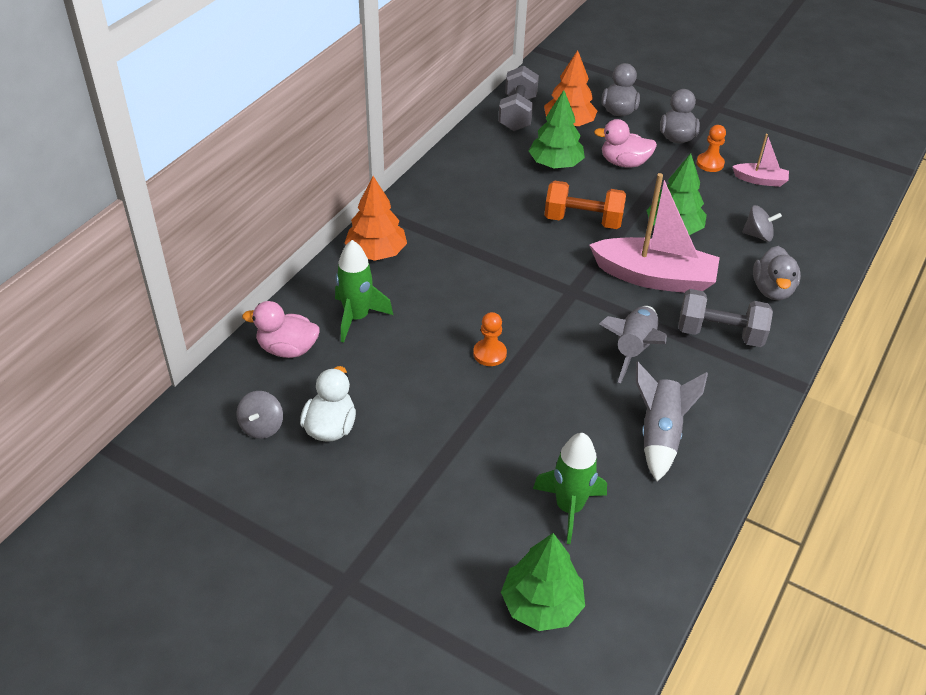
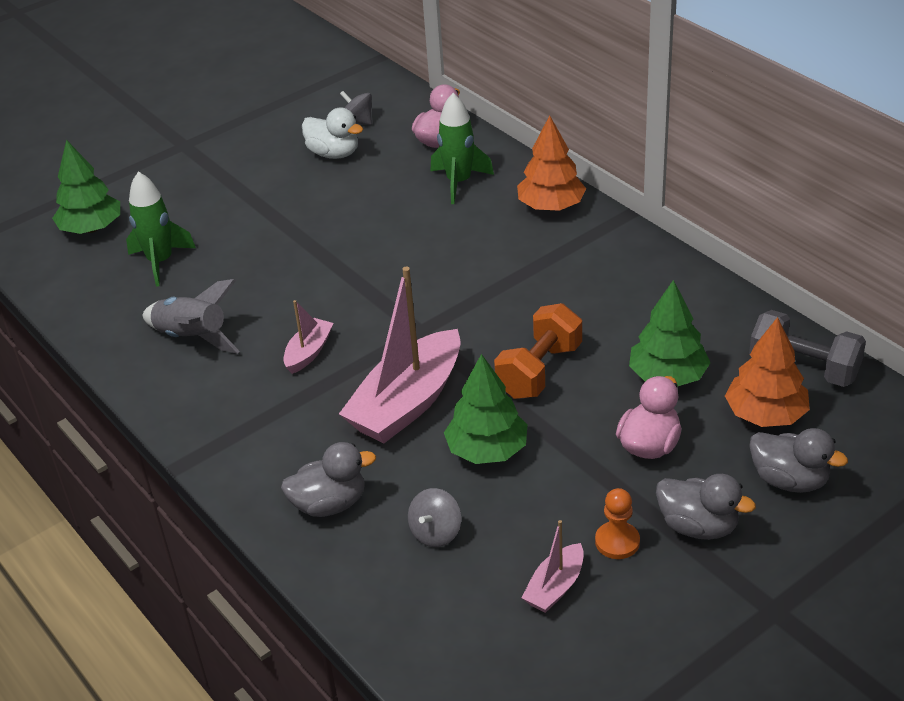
camera: 115 degrees right, 5 degrees down
orange pawn [473,312,507,366] -> none
grey rocket [599,306,667,383] -> pink boat [284,300,333,374]
grey dumbbell [679,289,773,347] -> none
grey duck [753,246,801,300] -> grey duck turned 135 degrees clockwise [281,442,376,517]

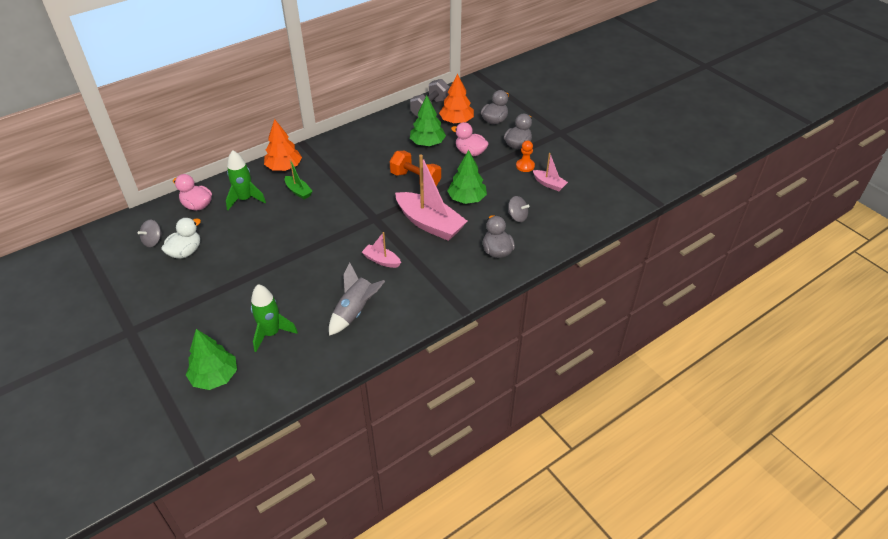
camera: 90 degrees left, 5 degrees up
none -> green boat [285,159,313,199]

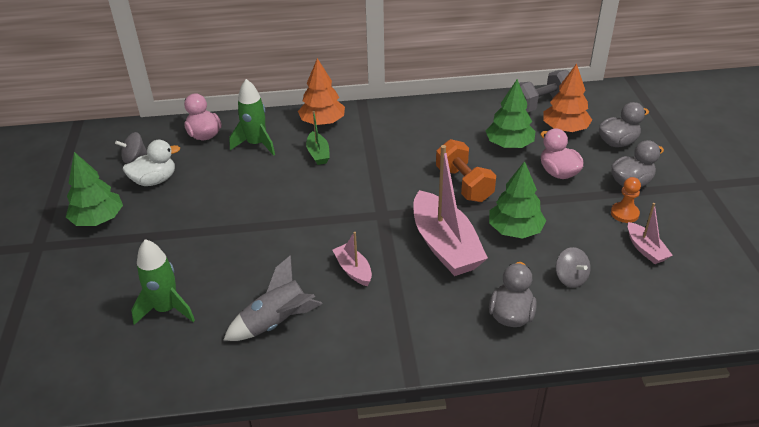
camera: 30 degrees right, 5 degrees down
green tree [186,329,237,390] -> green tree moved to [66,152,123,226]

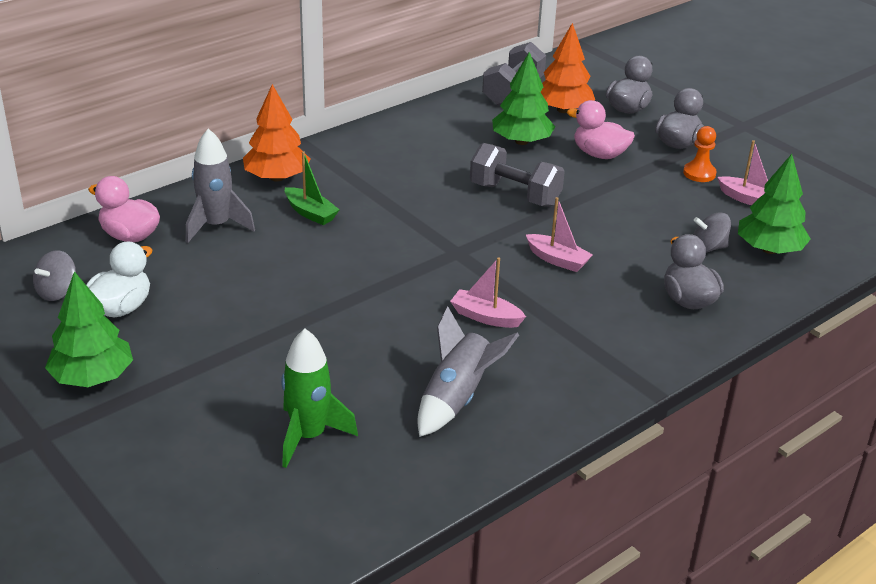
camera: 35 degrees left, 5 degrees down
green rocket [229,79,275,156] -> grey rocket [186,129,255,243]
pink boat [413,145,488,276] -> pink boat [526,197,593,272], size x0.48
orange dumbbell [436,139,496,202] -> grey dumbbell [470,143,565,207]
green tree [489,161,546,239] -> green tree moved to [738,154,811,254]
grey spinning top [556,247,591,288] -> grey spinning top turned 150 degrees clockwise [693,212,731,253]

